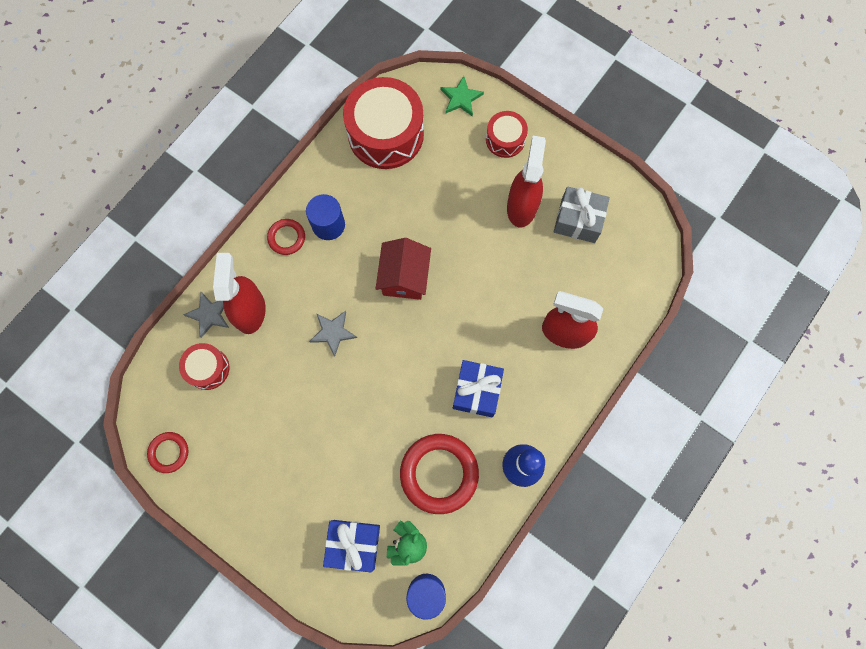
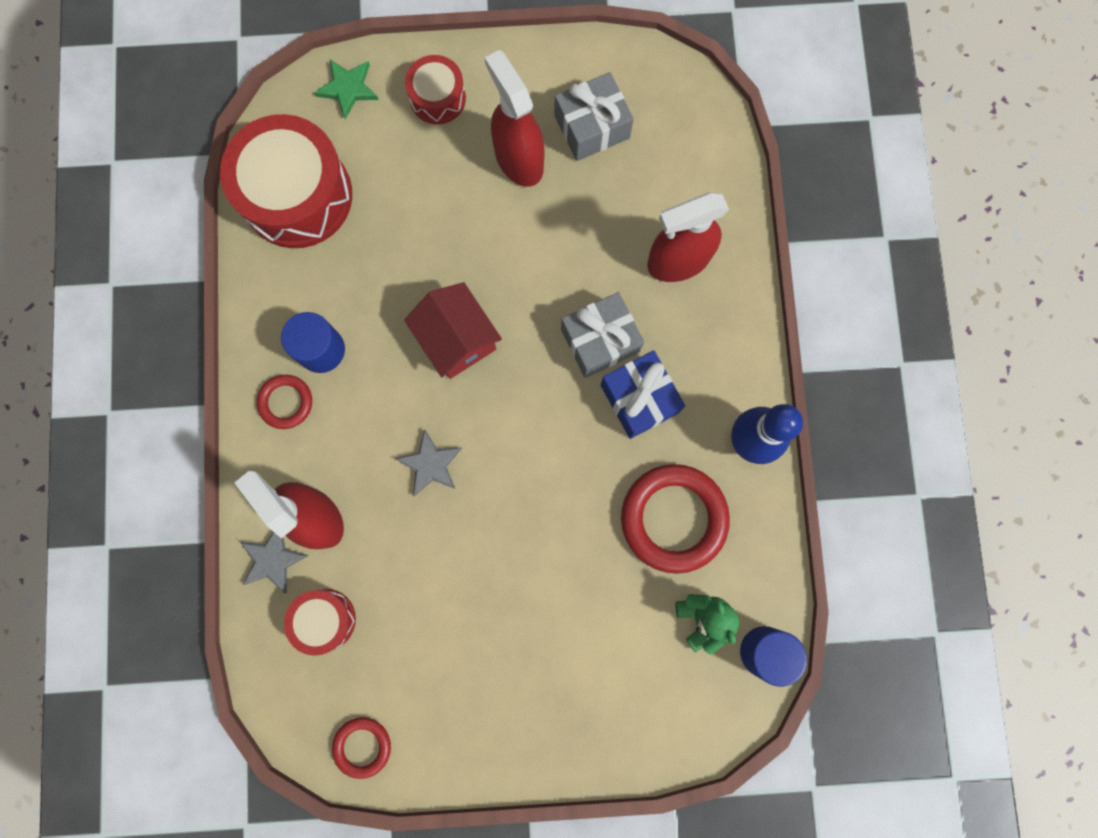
camera: 40 degrees left, 5 degrees up
blue gift [323,520,380,572] -> none
none -> grey gift [561,292,644,378]

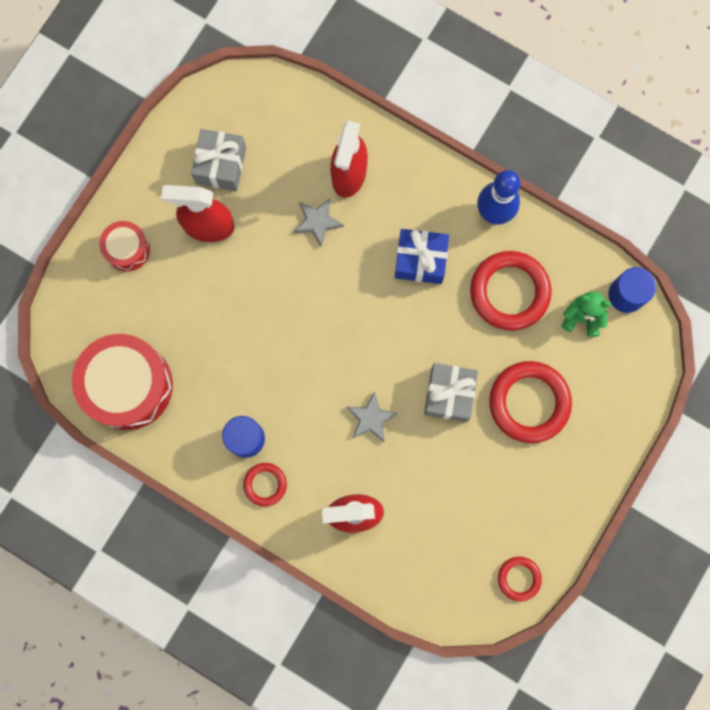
camera: 55 degrees left, 0 degrees up
grey star [240,532,309,593] -> grey star moved to [294,198,344,247]
red drum [284,589,356,656] -> none
green star [314,60,379,119] -> none
red house [404,282,502,379] -> none
grey gift [561,292,644,378] -> grey gift moved to [424,363,478,422]
none -> red ring [489,361,572,443]

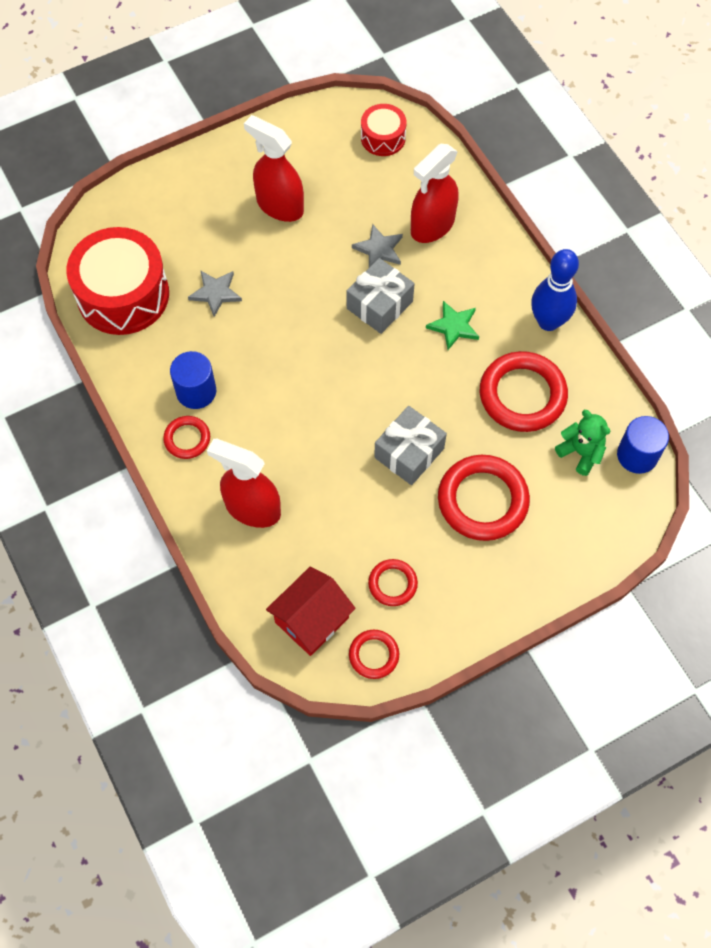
camera: 30 degrees right, 15 degrees down
red drum [99,221,150,272] -> red drum moved to [361,104,407,156]
grey gift [191,129,246,191] -> grey gift moved to [346,258,415,334]
grey star [347,391,398,442] -> grey star moved to [188,270,242,317]
blue gift [395,229,449,284] -> green star [426,301,479,350]
none -> red house [266,566,356,656]
none -> red ring [368,559,418,606]

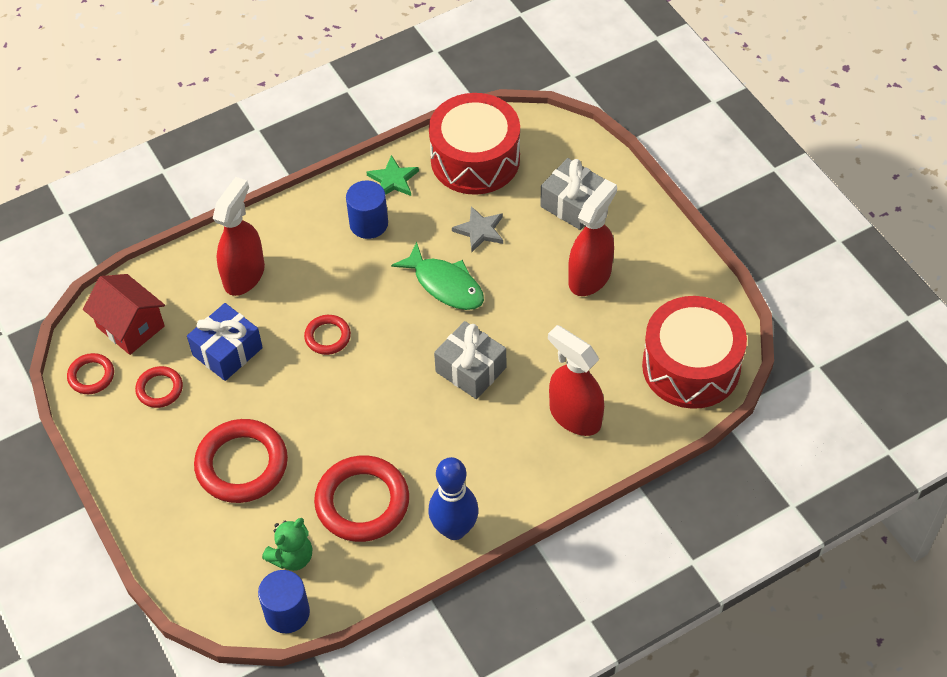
camera: 90 degrees right, 10 degrees down
red ring [163,416,210,459] -> red ring moved to [304,315,351,355]
grey star [352,224,403,267] -> none
red drum [361,104,407,156] -> red drum [642,296,747,409], size x1.93
grey gift [374,406,447,485] -> grey gift moved to [540,158,605,230]
green star [426,301,479,350] -> green star moved to [367,155,419,196]
none -> blue gift [187,303,263,381]
none -> green fish [391,242,484,310]

